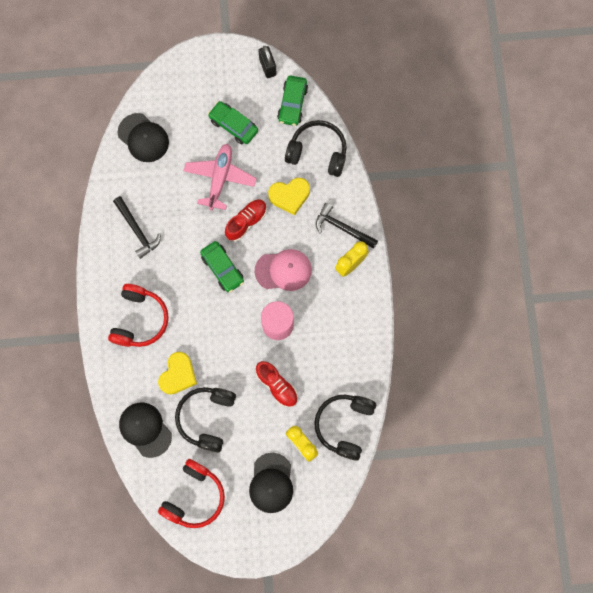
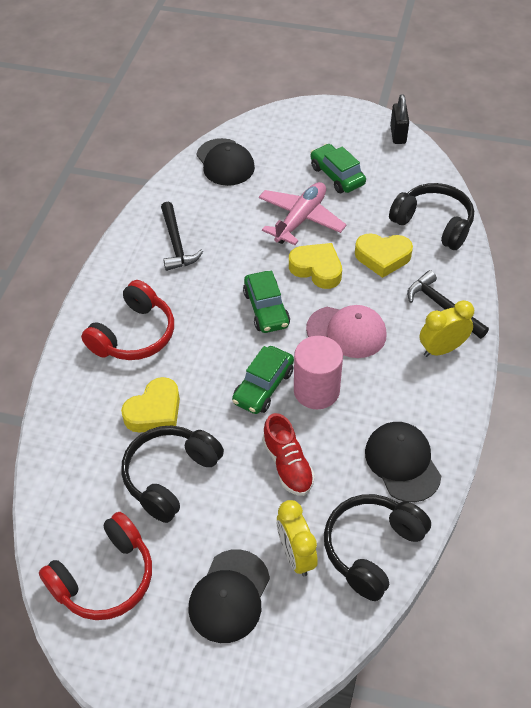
camera: 20 degrees right, 25 degrees down
black cap [119,402,172,458] -> black cap moved to [365,422,441,502]
red shoe [225,199,267,242] -> yellow heart [289,243,342,289]
green car [277,76,308,126] -> green car moved to [232,346,294,414]

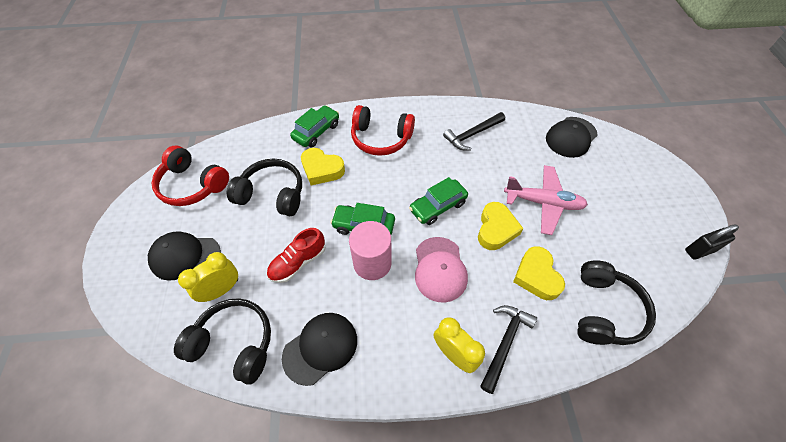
camera: 70 degrees right, 5 degrees up
green car [310,144,366,193] -> green car moved to [290,105,339,147]

